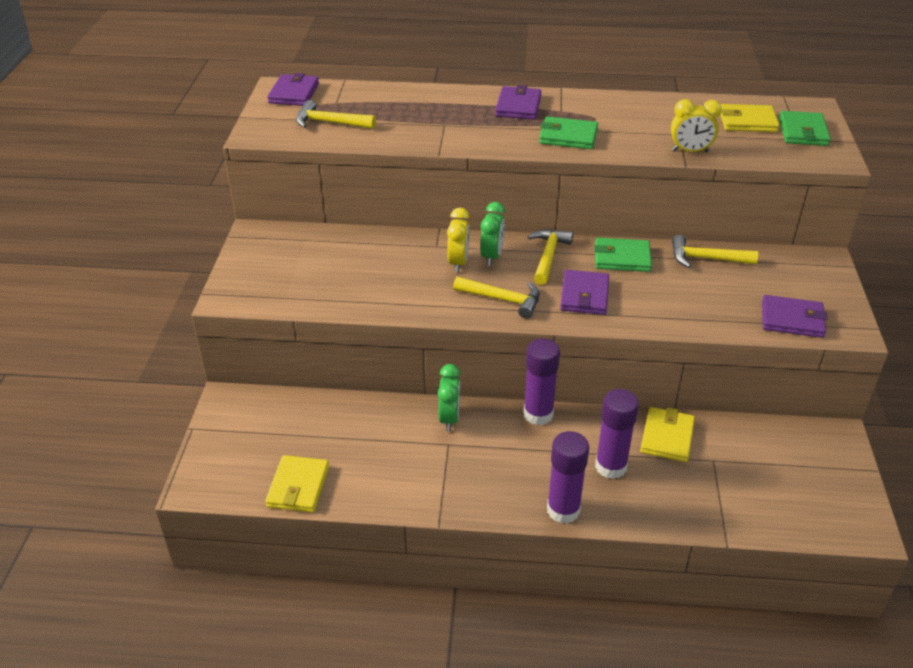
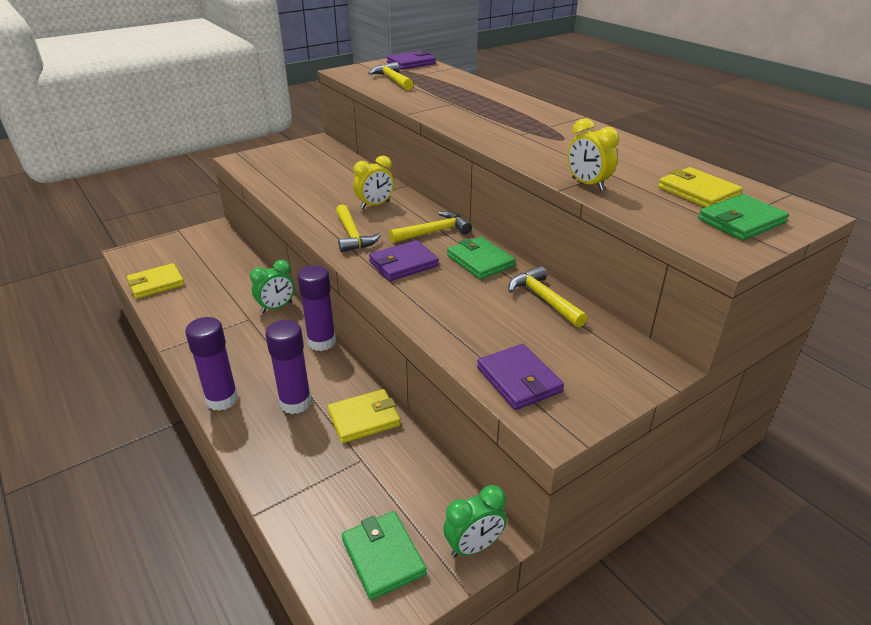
camera: 50 degrees right, 5 degrees down
green clock [480,202,505,266] -> green clock moved to [443,485,507,557]
purple wallet [495,85,541,120] -> none
green wallet [539,116,598,149] -> green wallet moved to [342,511,427,600]

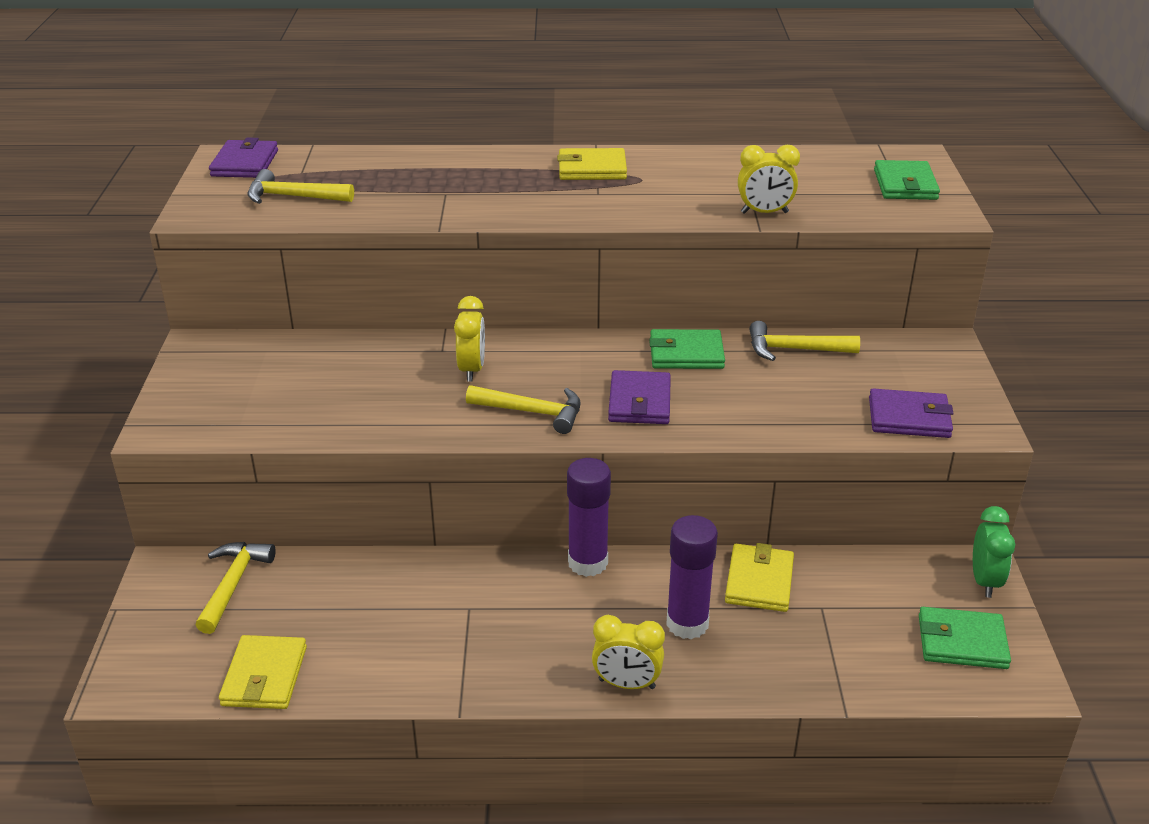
camera: 55 degrees left, 0 degrees up
purple glue stick [185,317,238,411] -> yellow clock [592,615,665,689]
green clock [250,260,295,313] -> none
yellow hammer [389,211,472,243] -> yellow hammer moved to [196,542,276,634]
yellow wallet [658,167,743,207] -> yellow wallet moved to [557,148,627,180]

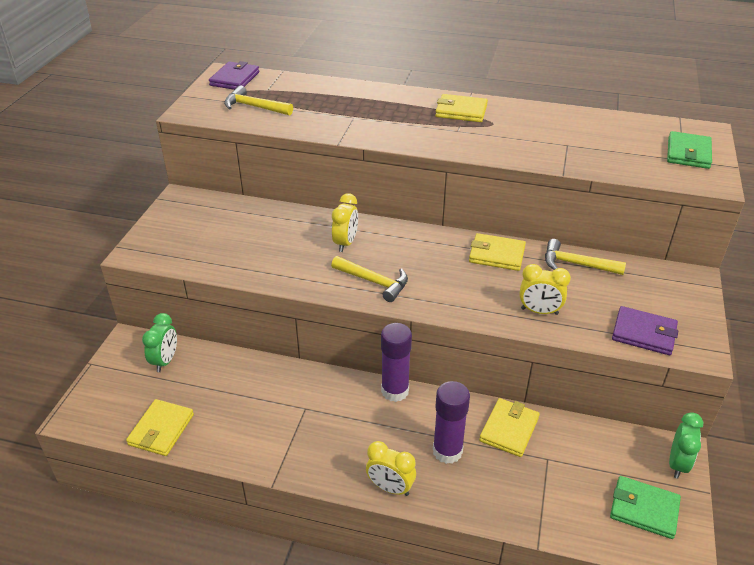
camera: 15 degrees right, 5 degrees up
yellow hammer [196,542,276,634] -> green clock [142,313,177,372]
purple wallet [608,370,671,424] -> none
green wallet [649,329,725,369] -> yellow wallet [469,233,526,271]
yellow clock [738,145,800,214] -> yellow clock moved to [520,264,571,315]

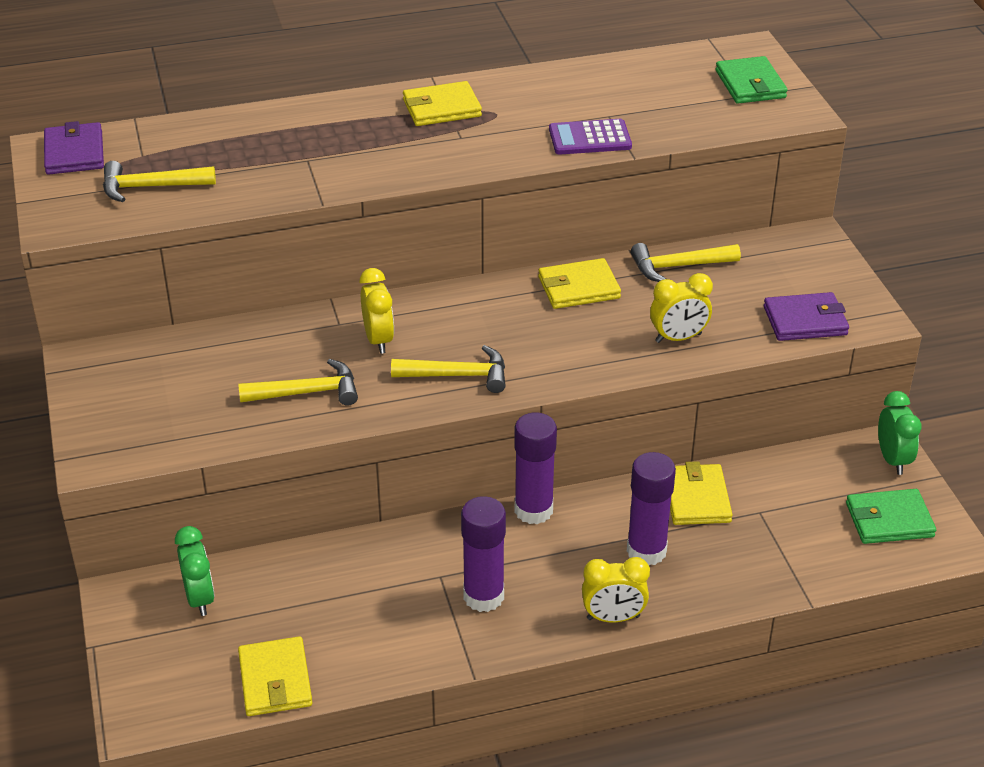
camera: 30 degrees left, 0 degrees up
none -> yellow hammer [238,359,358,405]
none -> purple glue stick [461,496,506,612]
none -> purple calculator [549,119,632,155]

